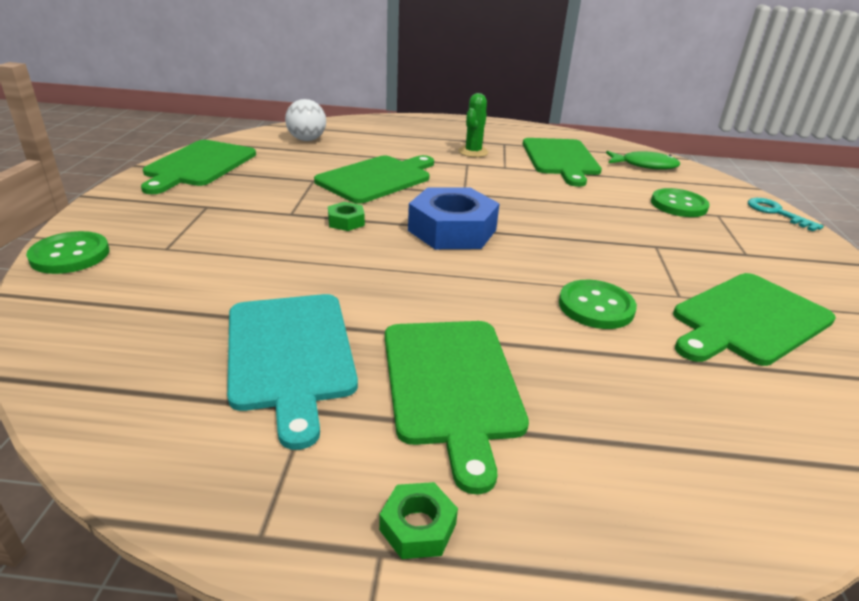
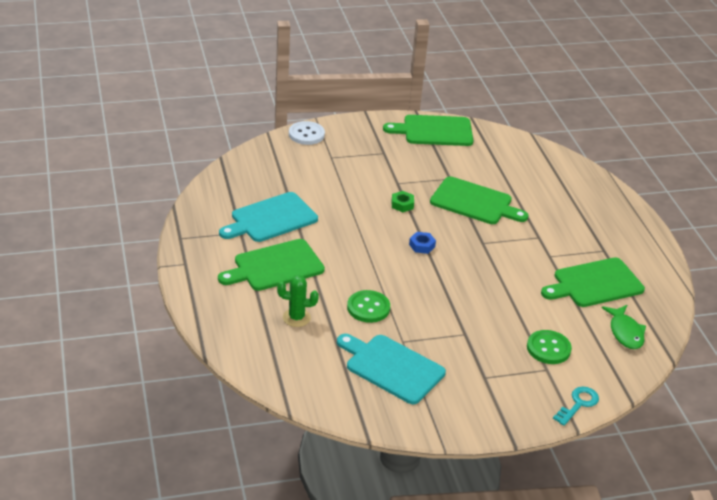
camera: 70 degrees right, 5 degrees up
green button [26,231,109,274] -> white button [289,121,325,145]
white ball [285,99,326,141] -> none
green nut [379,482,458,559] -> none
blue nut [408,187,500,249] -> blue nut [409,232,436,254], size x0.45
green cactus [458,93,488,157] -> green cactus moved to [277,275,319,327]
green cutting board [673,273,836,366] -> turquoise cutting board [337,334,446,404]

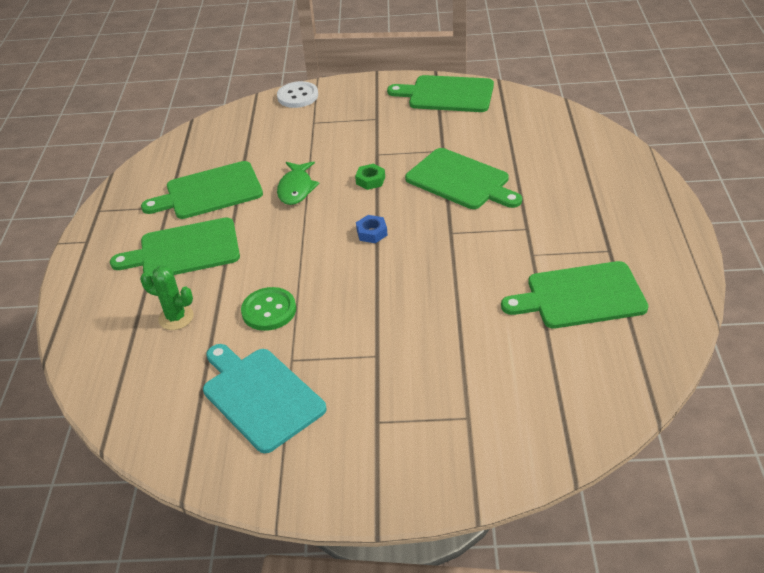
camera: 20 degrees right, 5 degrees up
turquoise cutting board [219,192,318,242] -> green cutting board [141,161,263,219]
green button [527,330,572,364] -> none
turquoise key [553,387,599,426] -> none
green fish [602,305,646,349] -> green fish moved to [277,161,320,205]

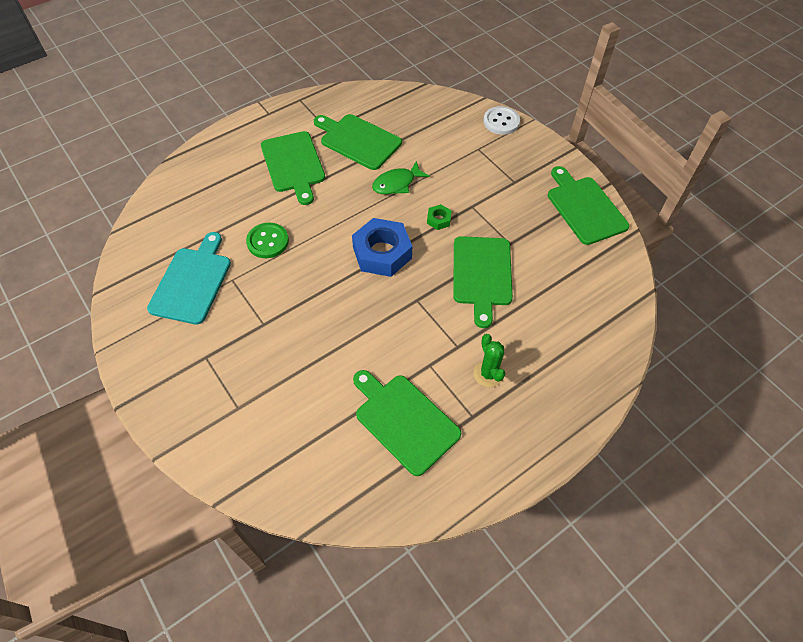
camera: 50 degrees right, 15 degrees up
green cutting board [110,218,240,278] -> green cutting board turned 150 degrees counterclockwise [261,131,325,205]
green cactus [140,266,194,330] -> green cactus moved to [474,334,505,387]
blue nut [356,215,388,243] -> blue nut [352,218,412,277], size x2.22

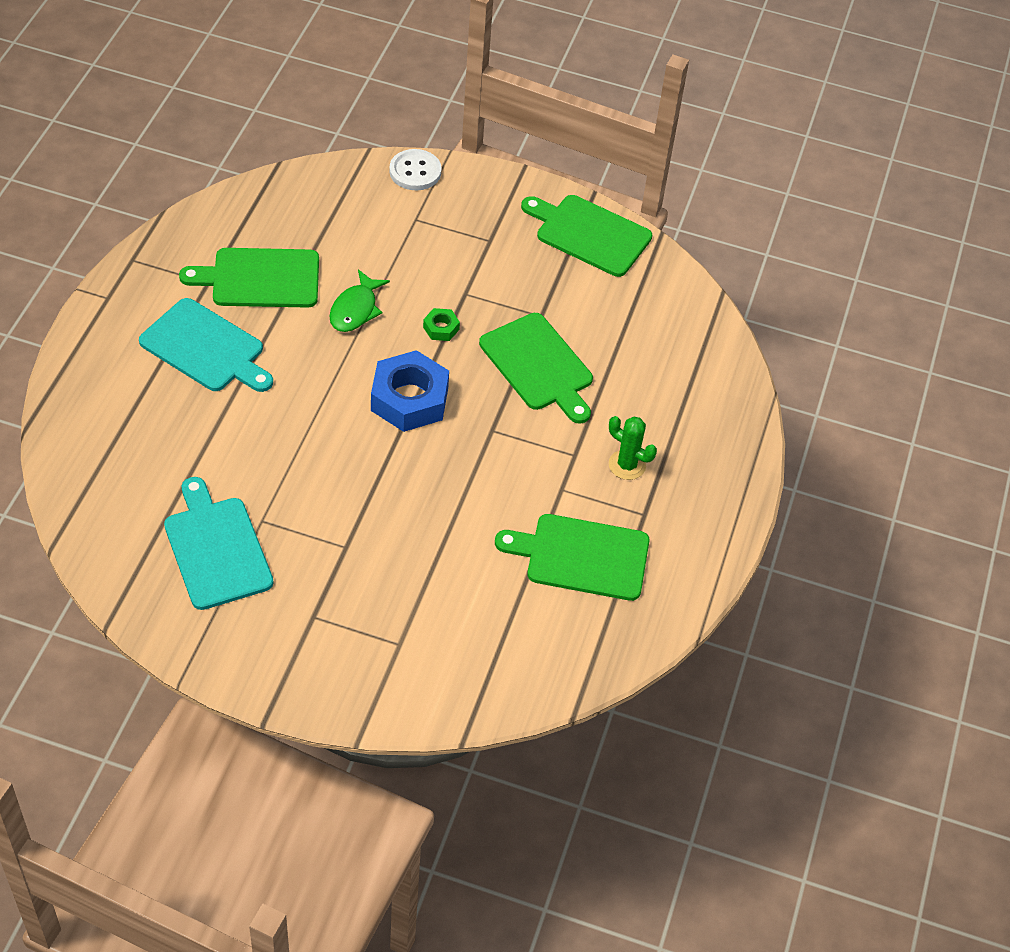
camera: 40 degrees left, 5 degrees down
green button [246,223,289,258] -> none
green cutting board [261,131,325,205] -> turquoise cutting board [139,298,273,392]

